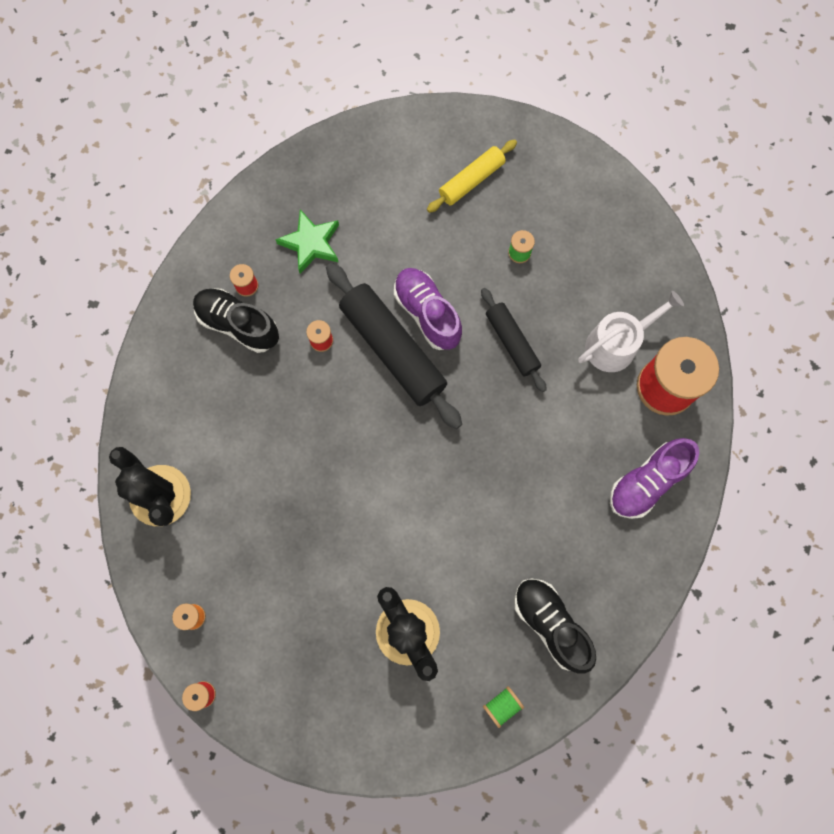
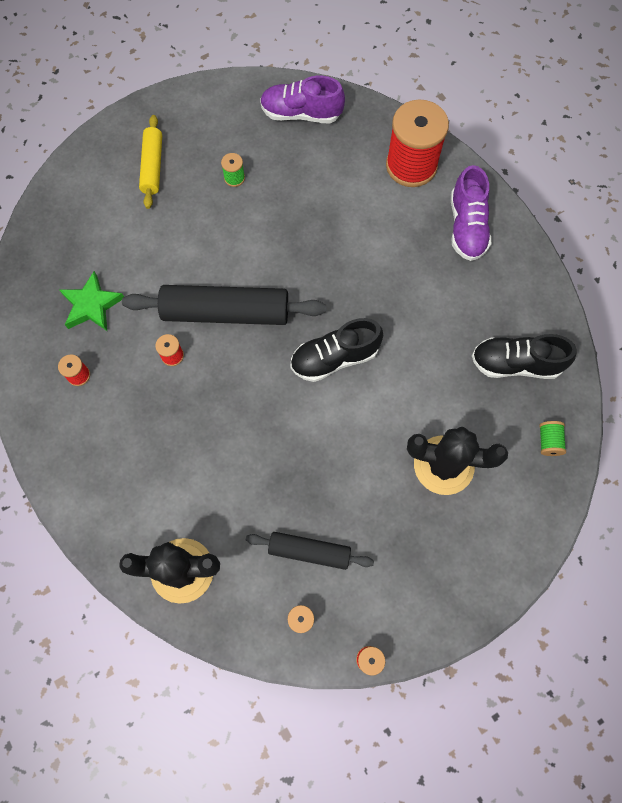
camera: 50 degrees left, 5 degrees down
black shoe [193,288,279,353] -> black shoe moved to [290,318,383,382]
purple shoe [394,268,462,350] -> purple shoe moved to [260,76,345,124]
black rolling pin [481,288,547,392] -> black rolling pin moved to [246,532,374,570]
white watering can [578,291,684,372] -> none

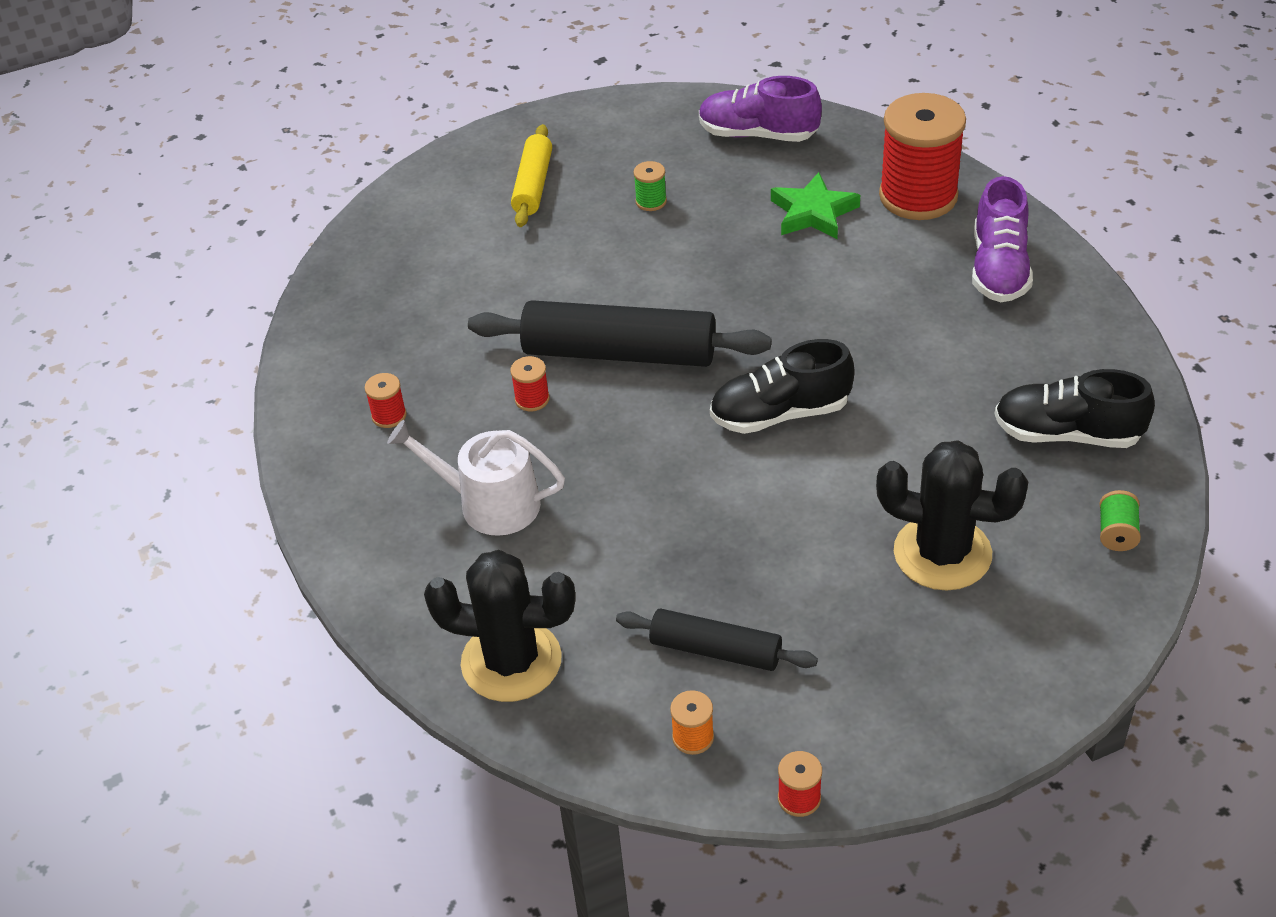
camera: 10 degrees right, 25 degrees down
green star [60,271,124,331] -> green star moved to [771,172,860,239]
none -> white watering can [387,420,565,536]

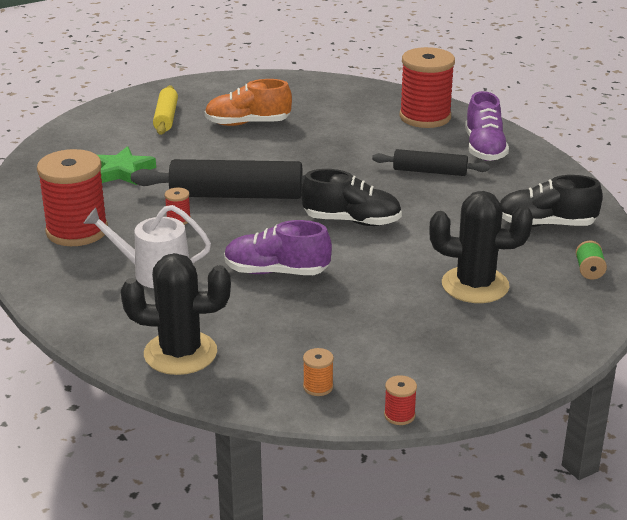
camera: 10 degrees left, 15 degrees down
red spool [365,373,406,428] -> red spool [37,149,108,246], size x2.48
black rolling pin [616,608,818,671] -> black rolling pin moved to [372,149,490,176]
green spool [634,161,667,211] -> orange shoe [205,79,292,126]
purple shoe [699,76,822,142] -> purple shoe moved to [224,220,332,275]
black shoe [710,339,854,434] -> black shoe turned 150 degrees counterclockwise [301,169,402,226]
green star [771,172,860,239] -> green star moved to [97,146,156,185]

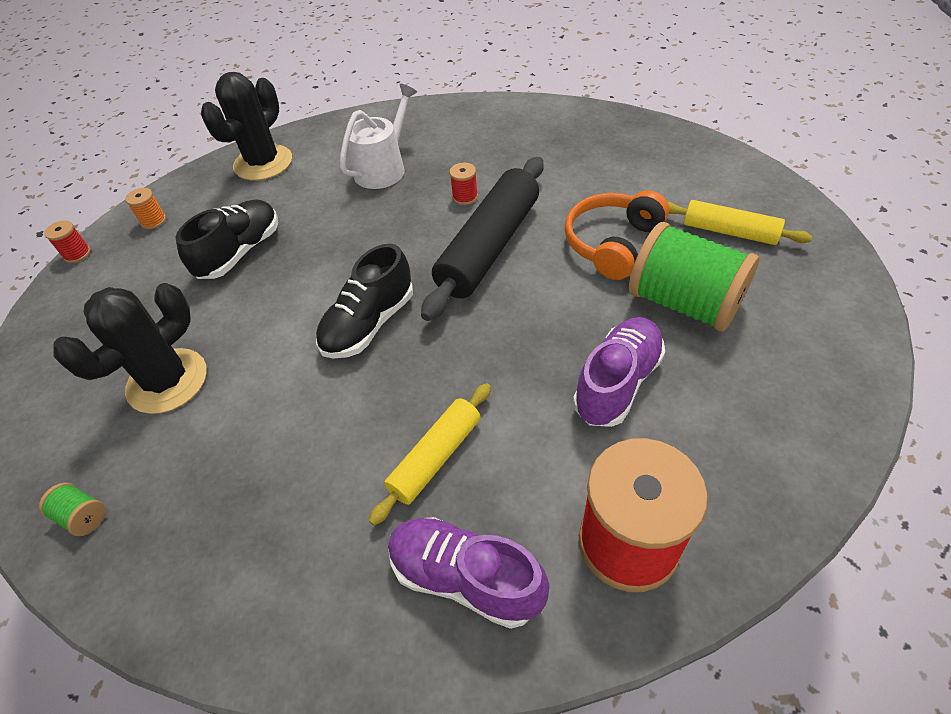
camera: 120 degrees right, 20 degrees up
red spool [37,149,108,246] -> none
green star [97,146,156,185] -> none
orange shoe [205,79,292,126] -> green spool [629,222,759,332]
purple shoe [224,220,332,275] -> purple shoe moved to [573,317,665,427]
black rolling pin [372,149,490,176] -> yellow rolling pin [369,383,491,526]
black shoe [500,175,603,227] -> black shoe moved to [175,200,278,279]
none -> orange headphones [565,190,669,280]

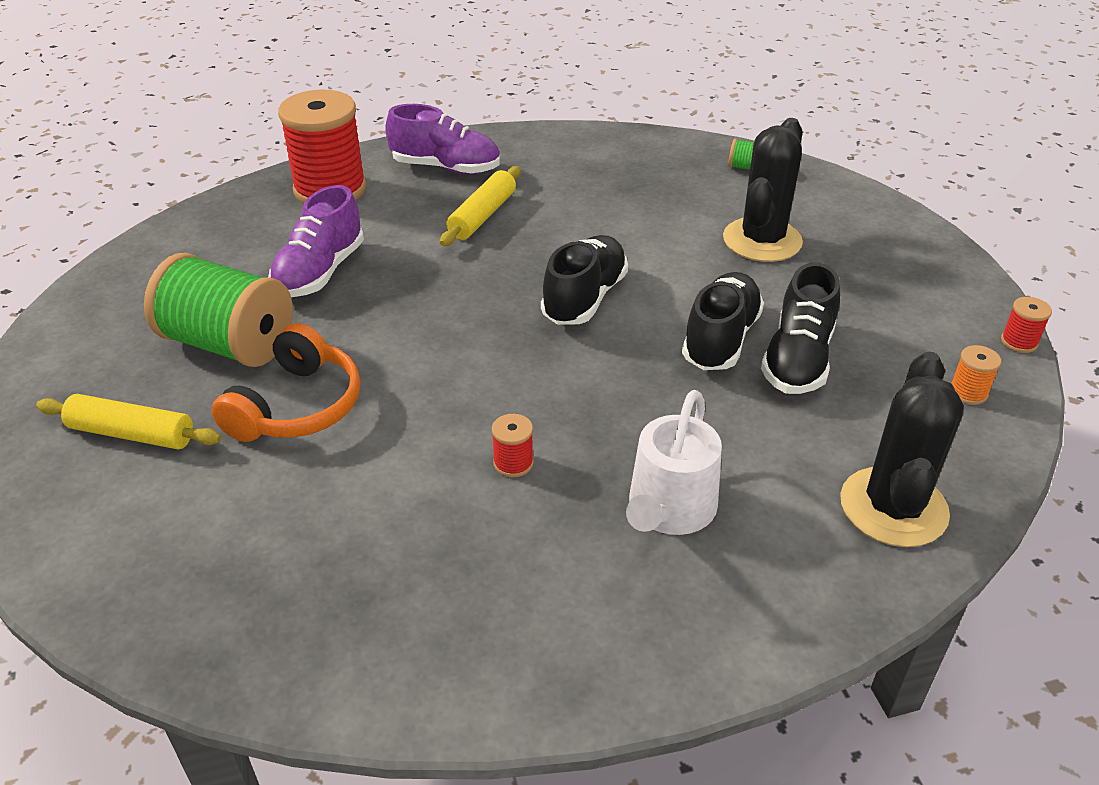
camera: 165 degrees right, 10 degrees down
black rolling pin [421,157,544,321] -> none
none -> black shoe [682,272,764,370]

